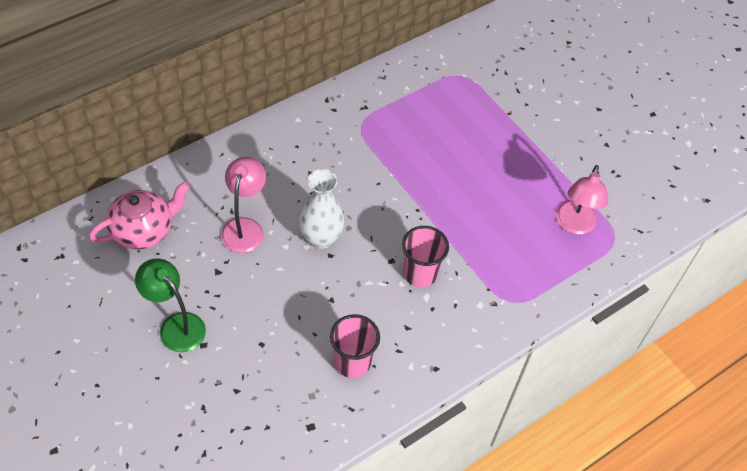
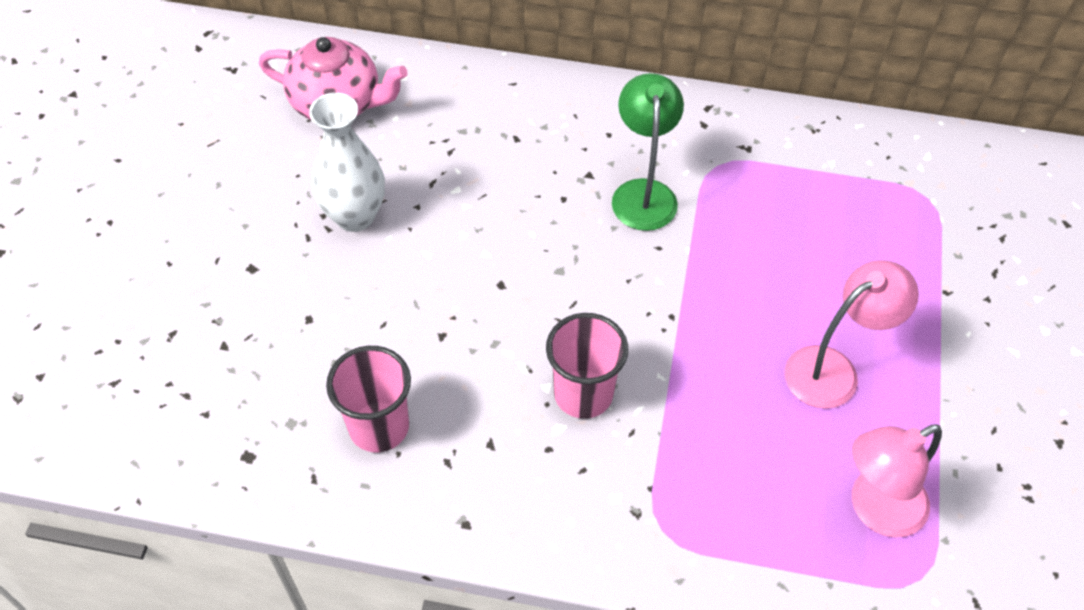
camera: 50 degrees right, 0 degrees up
green lamp [135,258,206,352] -> green lamp moved to [612,73,684,231]
pink lamp [221,157,266,253] -> pink lamp moved to [785,260,919,409]
white vase [299,169,344,249] -> white vase moved to [309,93,385,232]

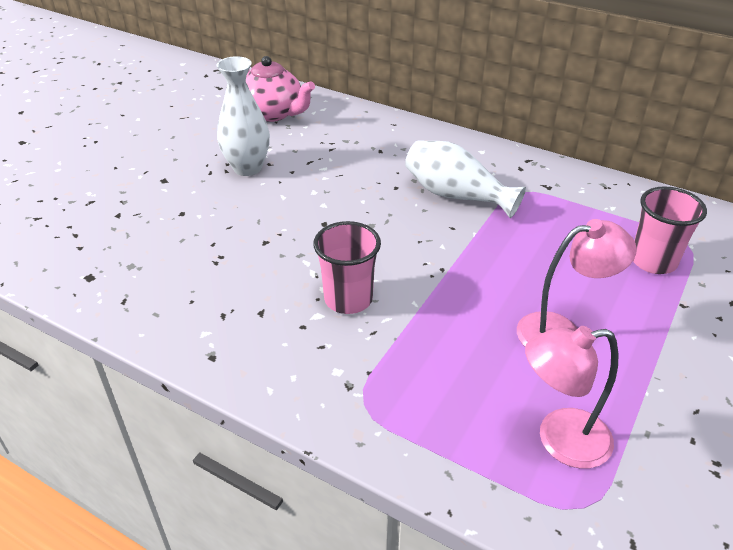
camera: 20 degrees right, 15 degrees down
pink cup [326,346,411,452] -> pink cup moved to [633,186,707,274]
green lamp [612,73,684,231] -> white vase [405,140,526,218]

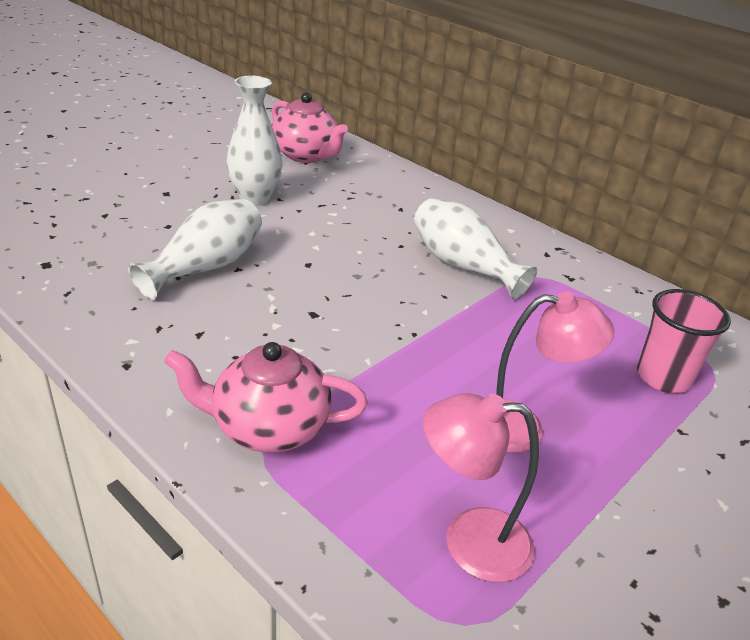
camera: 10 degrees right, 5 degrees down
pink cup [313,221,381,314] -> none
none -> white vase [128,199,262,300]
none -> pink teapot [164,342,368,452]

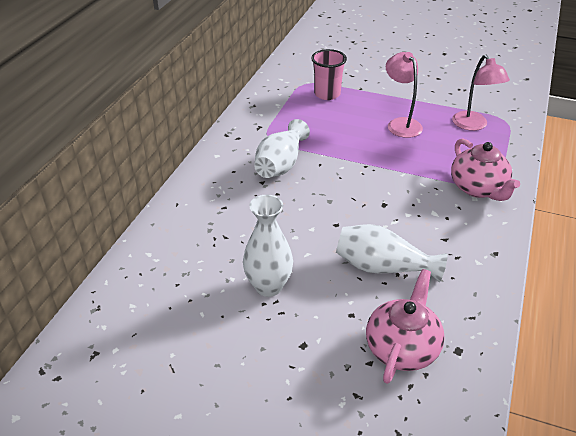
camera: 110 degrees left, 5 degrees up
pink teapot [272,92,348,163] -> pink teapot moved to [366,269,445,384]

